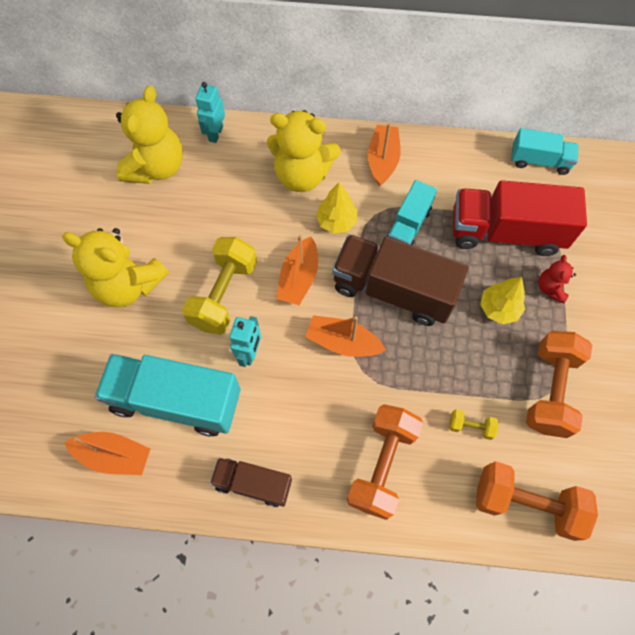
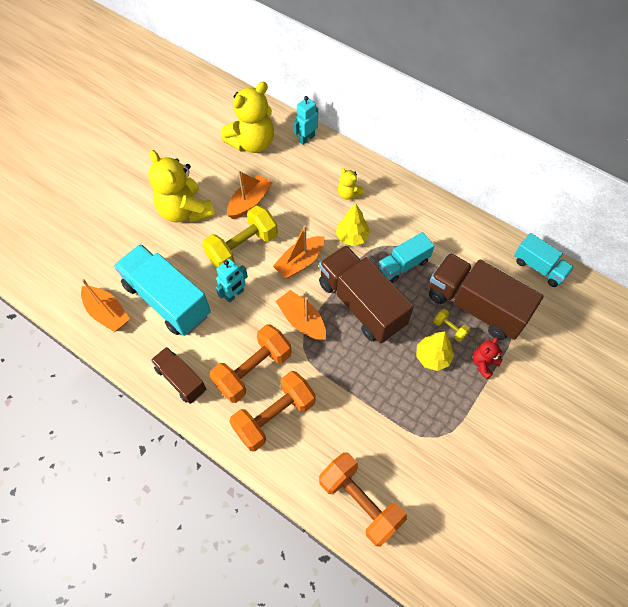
camera: 30 degrees right, 5 degrees down
yellow teddy bear [267,110,341,192] -> yellow teddy bear [338,168,364,200], size x0.48
orange boat [368,123,401,186] -> orange boat moved to [227,171,272,219]
yellow dumbbell [449,409,498,440] -> yellow dumbbell moved to [434,309,470,342]
red truck [453,180,587,256] -> brown truck [429,253,544,340]
orange dumbbell [526,331,592,438] -> orange dumbbell moved to [210,324,292,403]

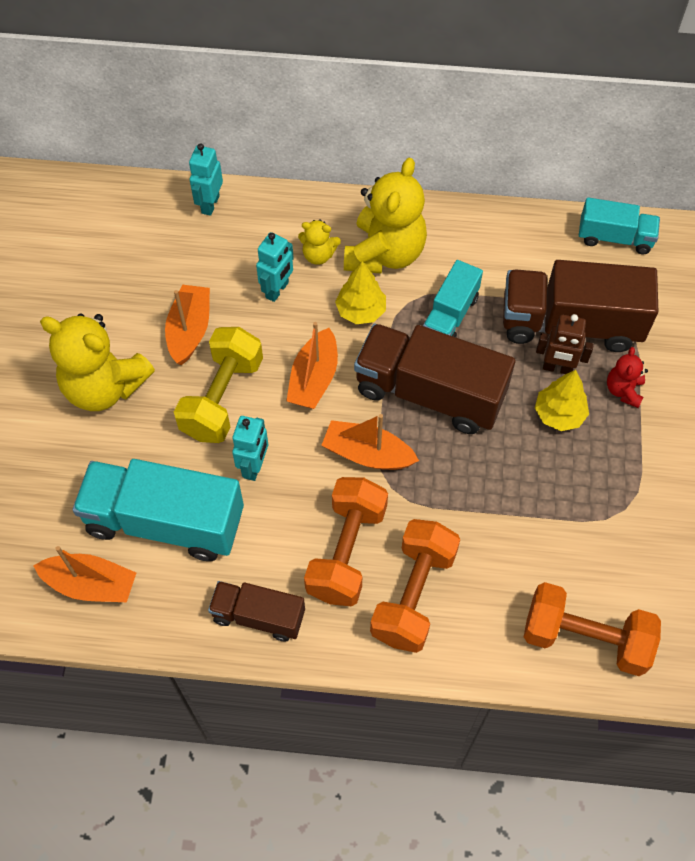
camera: 30 degrees left, 0 degrees up
yellow teddy bear [221,82,274,153] -> yellow teddy bear moved to [344,158,427,274]
yellow dumbbell [434,309,470,342] -> brown robot [536,314,594,374]
none -> turquoise robot [256,232,294,302]

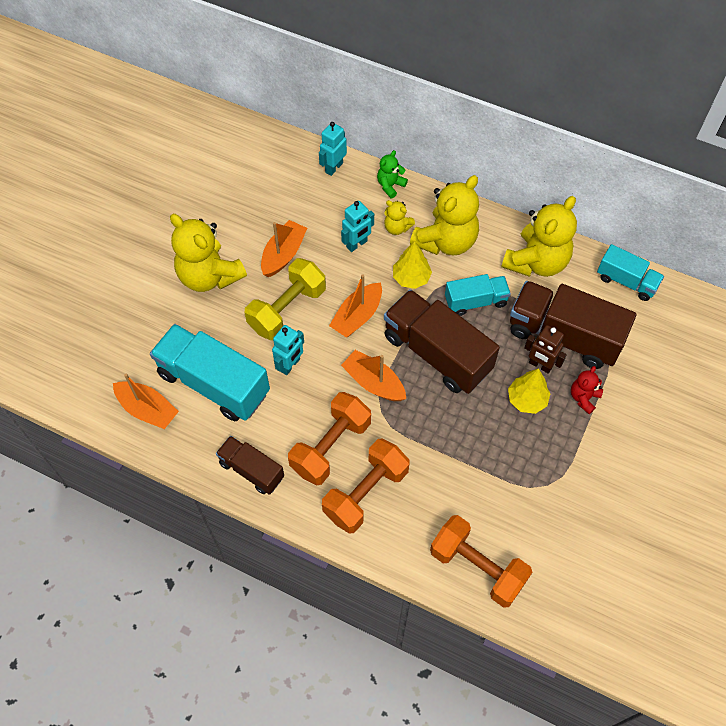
camera: 20 degrees right, 0 degrees up
turquoise truck [423,260,483,338] -> turquoise truck turned 150 degrees counterclockwise [445,274,511,316]
none -> green teddy bear [377,150,408,198]
none -> yellow teddy bear [502,196,577,277]

